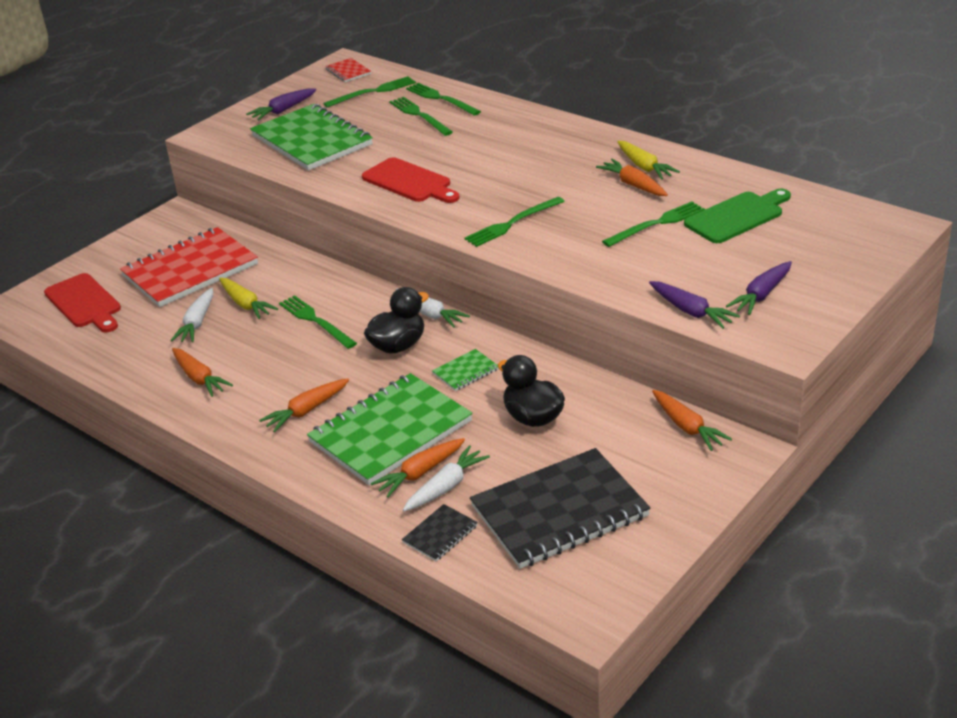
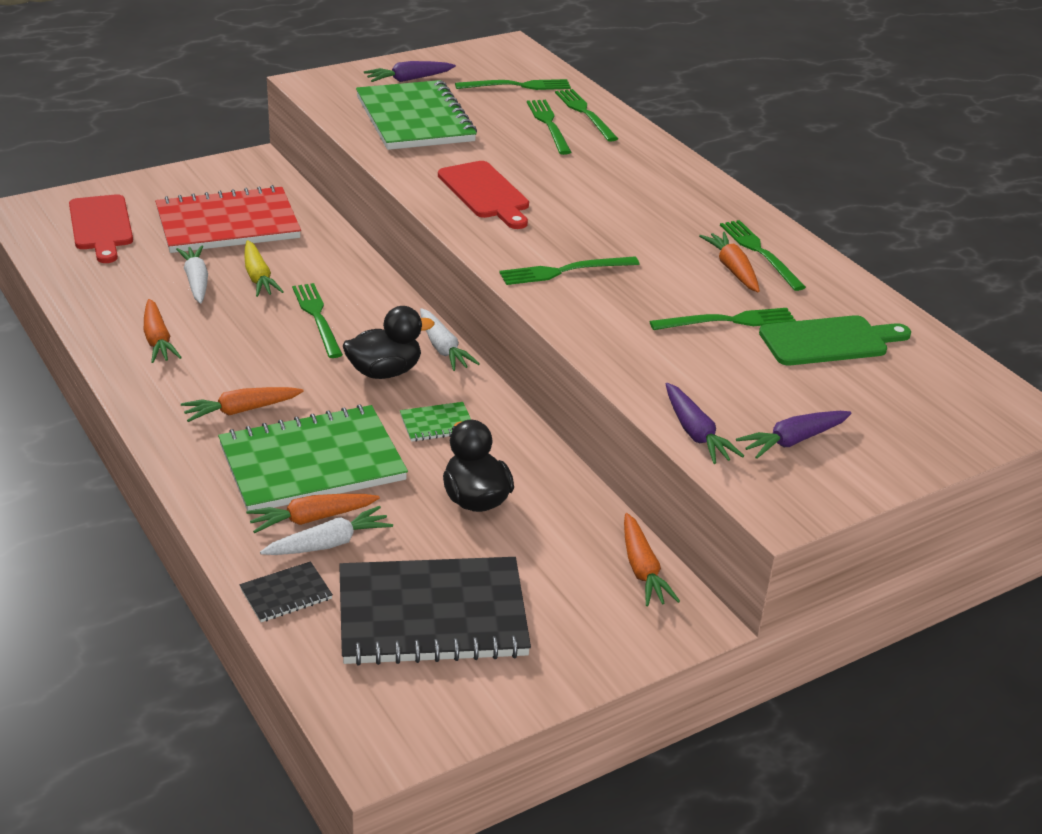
camera: 15 degrees right, 0 degrees up
white carrot [170,288,213,342] -> white carrot turned 135 degrees clockwise [176,246,208,304]
red notebook [325,58,371,82] -> none
yellow carrot [617,141,680,180] -> green fork [720,220,806,291]

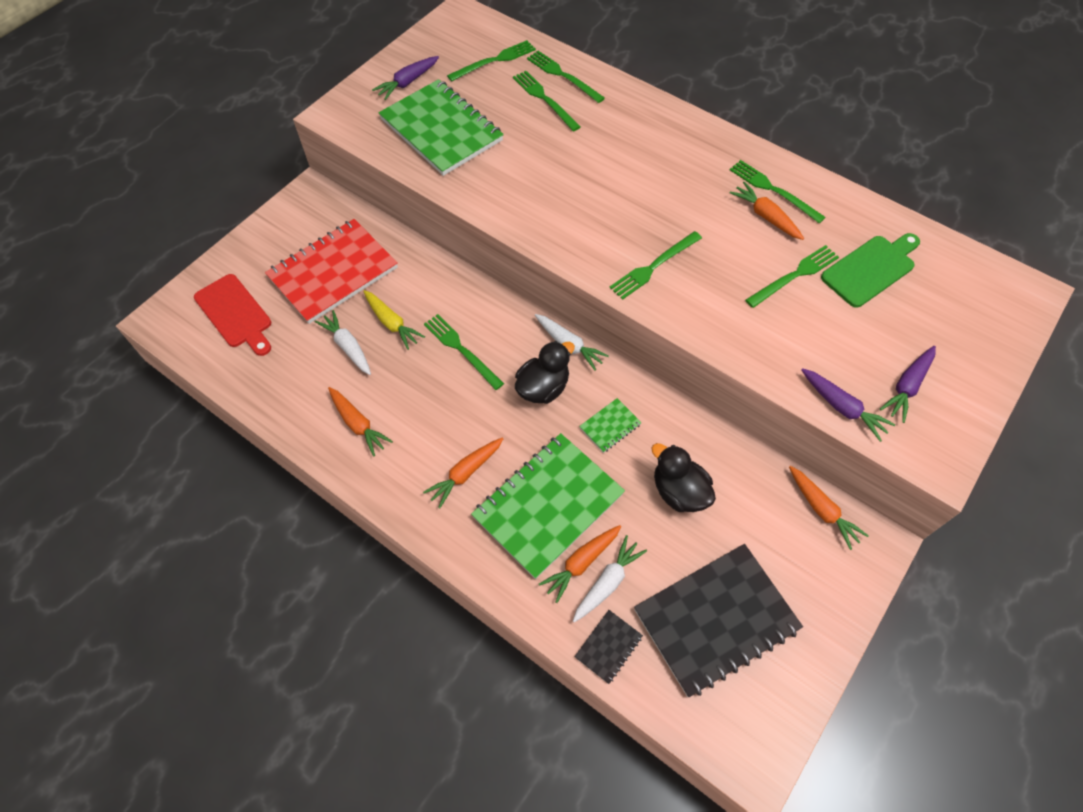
camera: 20 degrees left, 25 degrees up
red cutting board [438,161,529,229] -> none

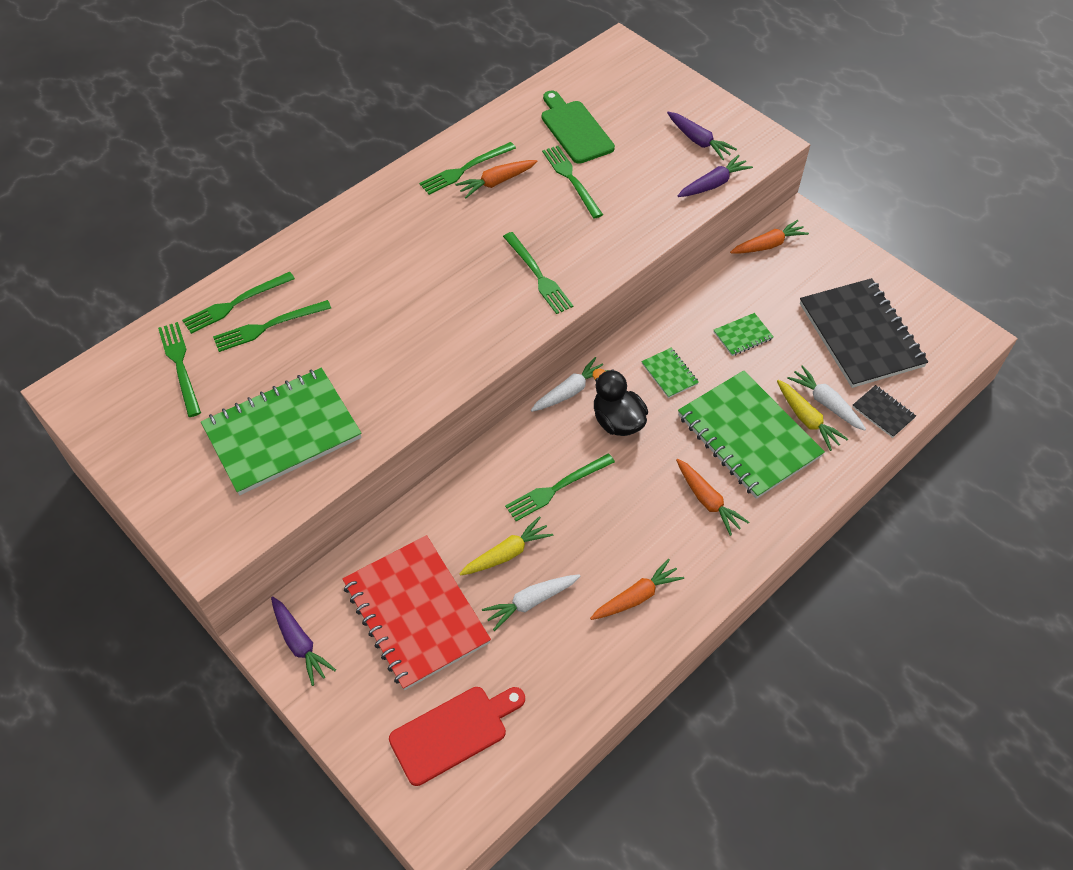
camera: 80 degrees left, 5 degrees down
purple carrot [372,56,439,100] -> purple carrot moved to [271,596,336,686]
orange carrot [539,525,621,603] -> yellow carrot [777,380,848,451]
black duck [651,443,716,512] -> green notebook [714,313,774,356]

